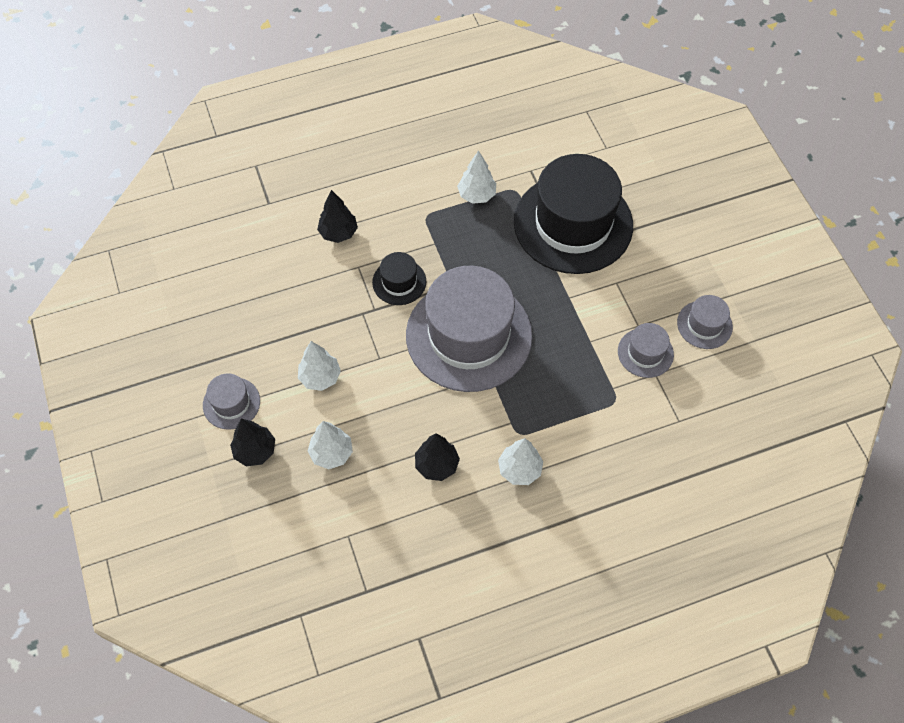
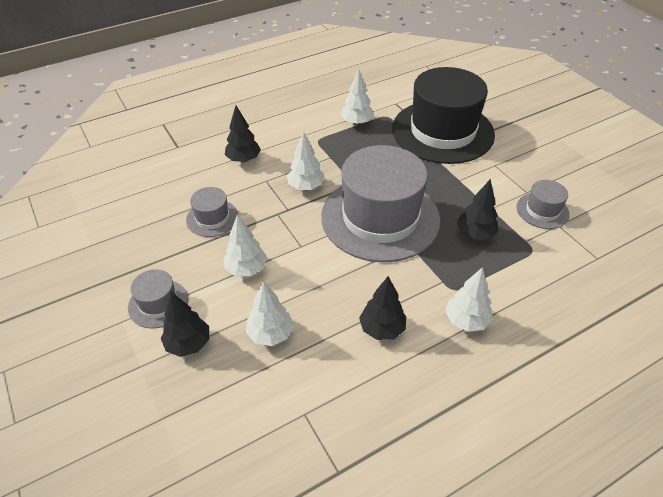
camera: 10 degrees left, 15 degrees down
black hat [372,252,426,305] -> white tree [287,132,325,190]
grey hat [677,295,733,349] -> grey hat moved to [186,187,239,237]
none -> black tree [457,179,498,240]

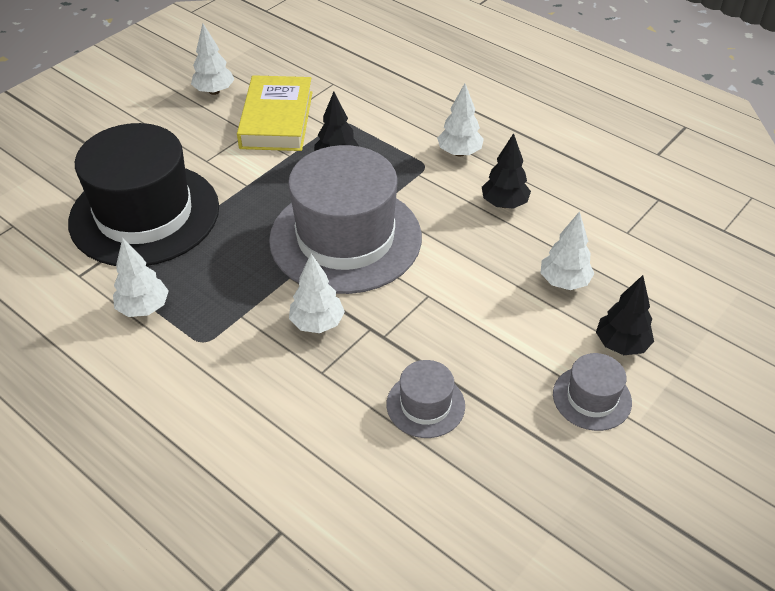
camera: 110 degrees left, 0 degrees up
white tree [224,214,267,276] -> white tree moved to [191,24,235,95]
black tree [225,106,261,163] -> none
grey hat [516,180,570,229] -> yellow book [237,75,312,151]

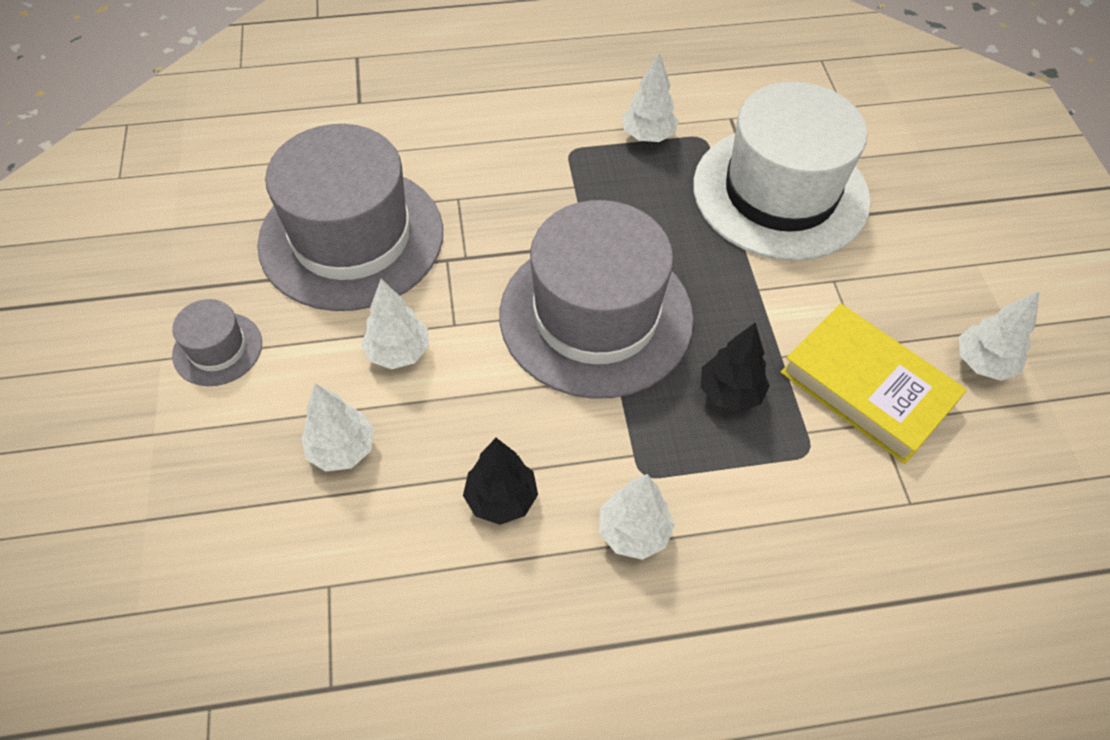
camera: 130 degrees right, 10 degrees up
black hat [68,123,219,266] -> white hat [693,82,871,261]
white tree [289,254,345,333] -> white tree moved to [361,279,429,369]
grey hat [386,360,465,438] -> grey hat [257,124,443,311], size x2.28
black tree [596,275,654,355] -> none

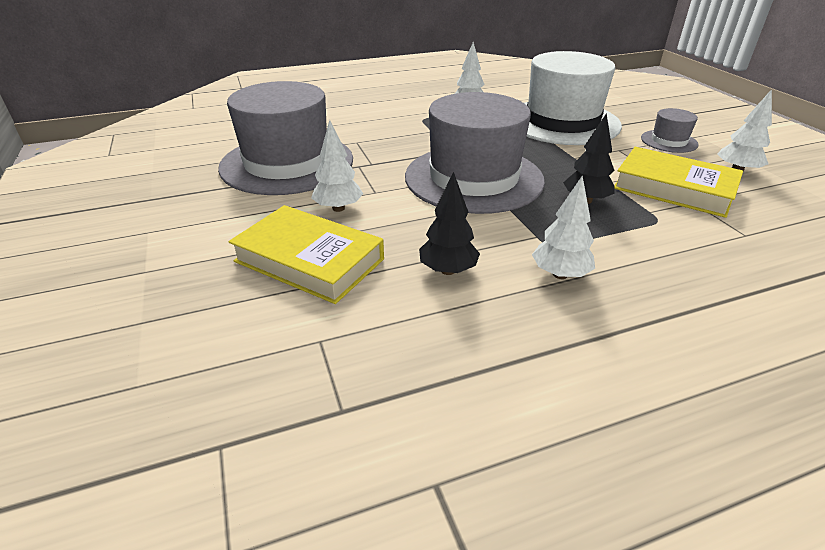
camera: 10 degrees left, 20 degrees down
grey hat [172,299,262,386] -> grey hat moved to [641,108,699,153]
white tree [301,383,374,472] -> yellow book [228,205,384,304]

